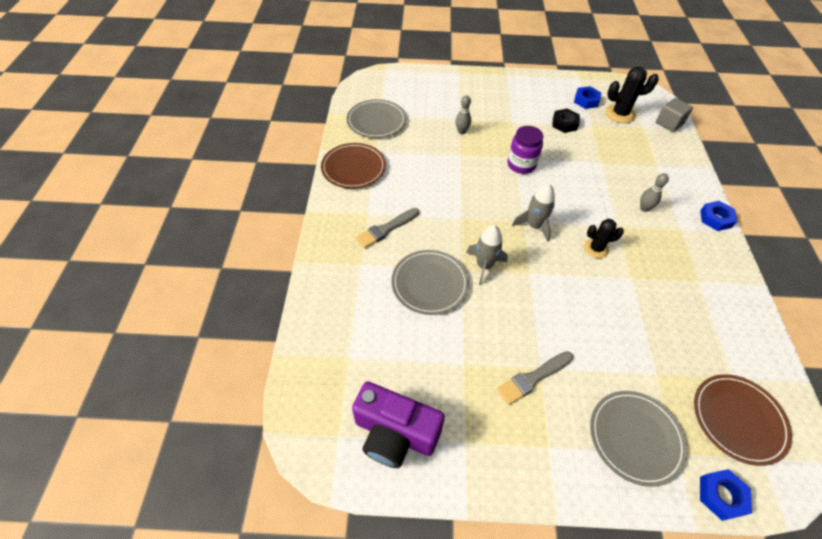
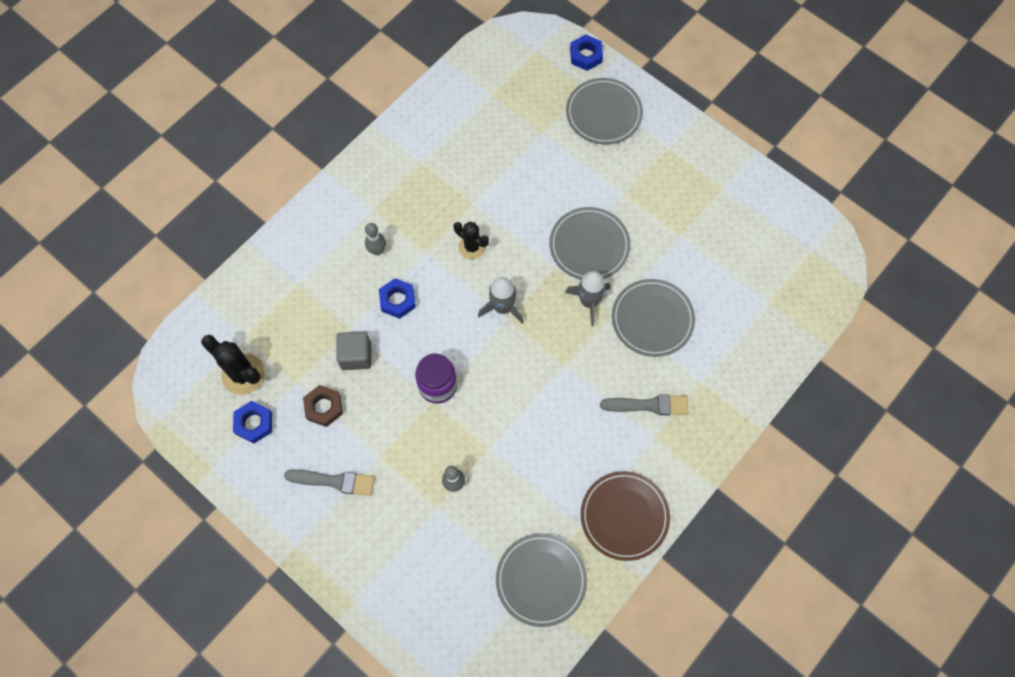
camera: 140 degrees left, 15 degrees up
purple camera [352,382,445,468] -> none
grey brush [497,351,573,405] -> grey brush moved to [284,469,375,496]
black nut [552,108,580,133] -> brown nut [303,385,343,427]
grey cube [656,98,693,132] -> grey cube moved to [336,331,371,370]
brown plate [694,374,792,466] -> none
blue nut [700,201,737,231] -> blue nut moved to [379,278,416,319]
none -> grey plate [549,207,631,280]

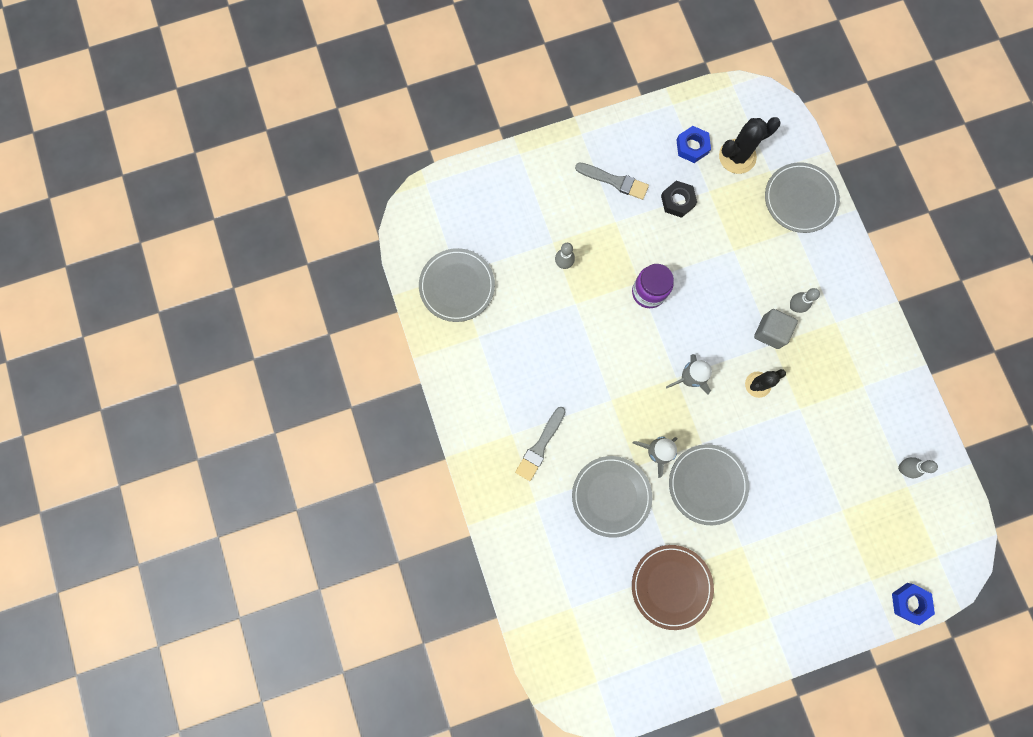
camera: 120 degrees right, 10 degrees up
grey brush [284,469,375,496] -> grey brush turned 105 degrees counterclockwise [575,162,649,200]
brown nut [303,385,343,427] -> black nut [661,181,697,218]
grey cube [336,331,371,370] -> grey cube moved to [754,309,798,349]
blue nut [379,278,416,319] -> none
grey plate [566,78,643,144] -> grey plate moved to [765,162,840,233]
brown plate [581,471,670,561] -> brown plate moved to [632,545,714,630]
none -> grey bowling pin [898,457,938,478]

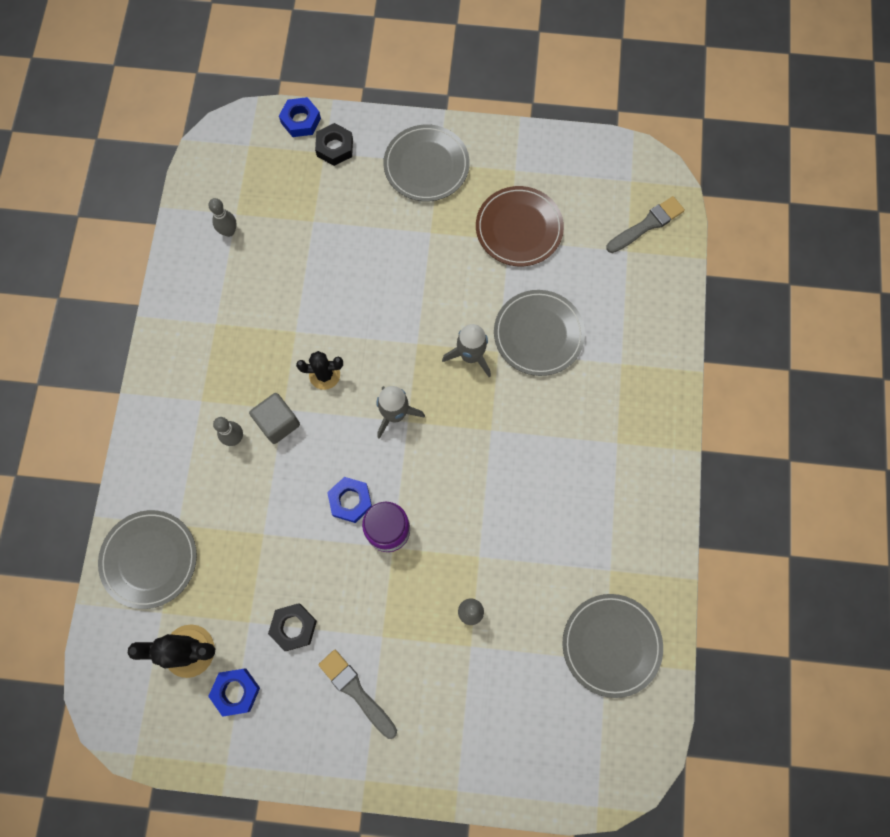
camera: 155 degrees left, 5 degrees down
grey brush [515,407,566,481] -> grey brush moved to [606,196,685,253]
grey plate [669,444,749,525] -> grey plate moved to [383,124,470,202]
none -> black nut [315,123,353,166]
none -> blue nut [327,477,372,523]

